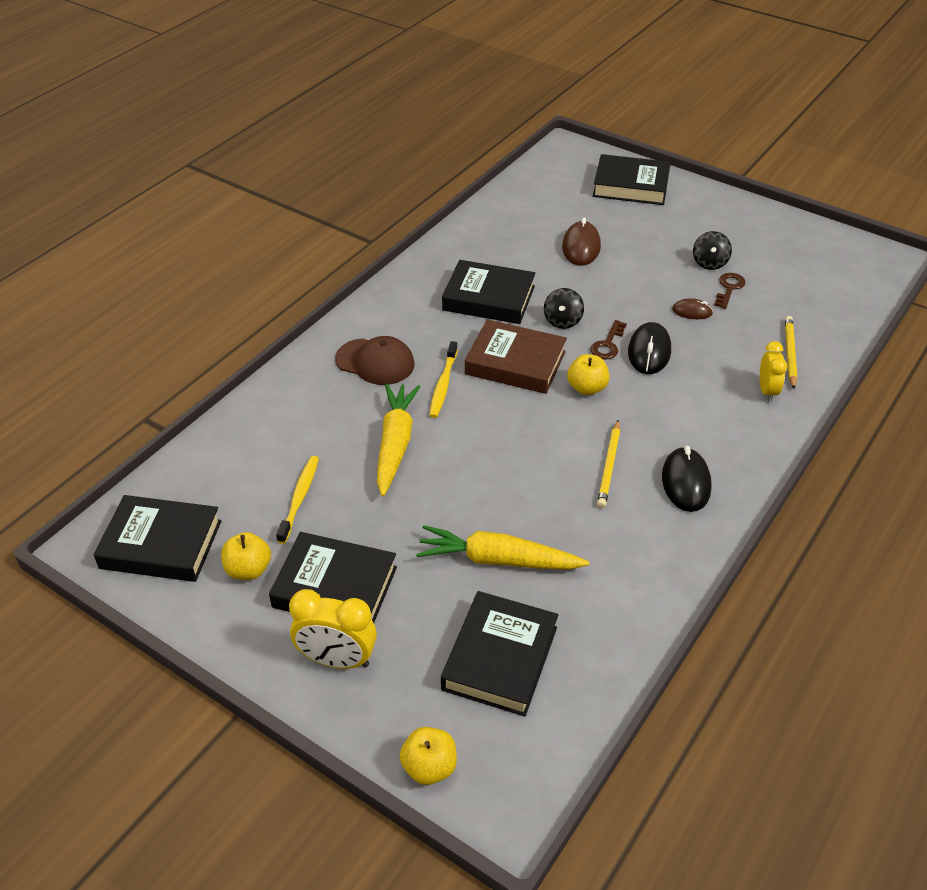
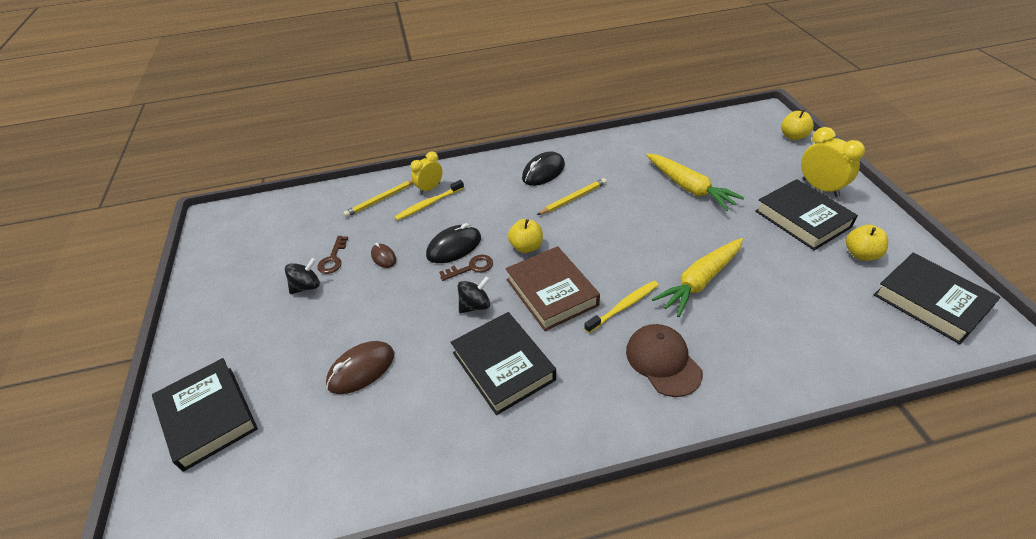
camera: 135 degrees left, 0 degrees up
yellow toothbrush [276,456,319,544] -> yellow toothbrush moved to [395,180,464,221]
black book [441,591,558,717] -> none
brown key [714,273,746,309] -> brown key turned 60 degrees counterclockwise [317,236,348,274]

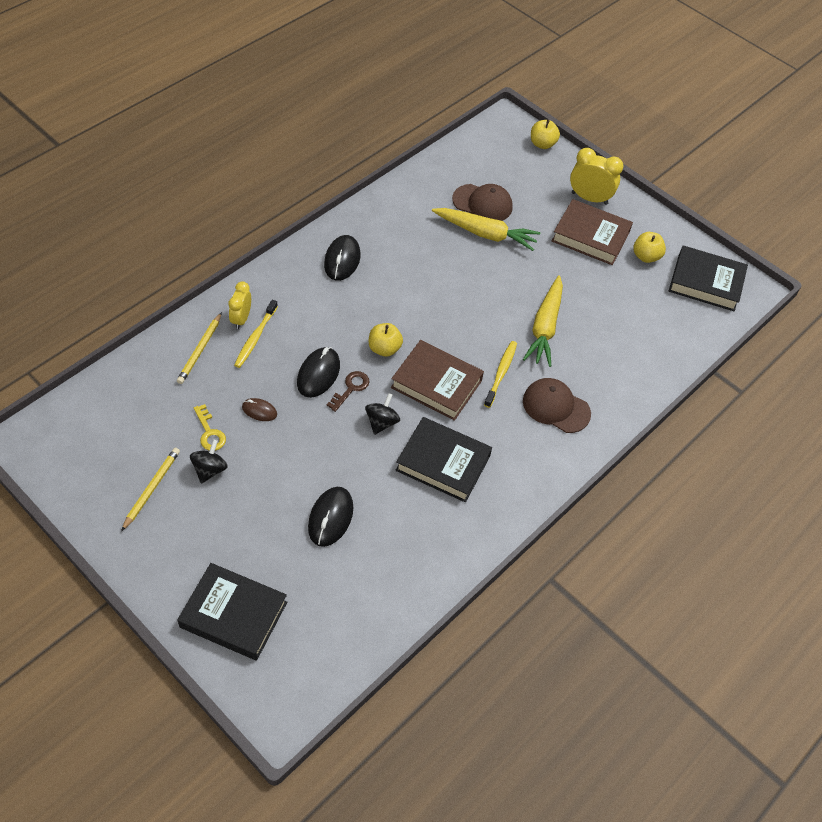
camera: 40 degrees left, 10 degrees up
brown key [317,236,348,274] -> yellow key [194,404,226,451]
brown mouse [326,341,394,394] -> black mouse [308,487,353,547]
yellow pencil [537,178,607,215] -> yellow pencil moved to [121,448,180,531]
black book [755,179,858,250] -> brown book [552,199,633,265]
none -> brown cap [452,184,513,221]

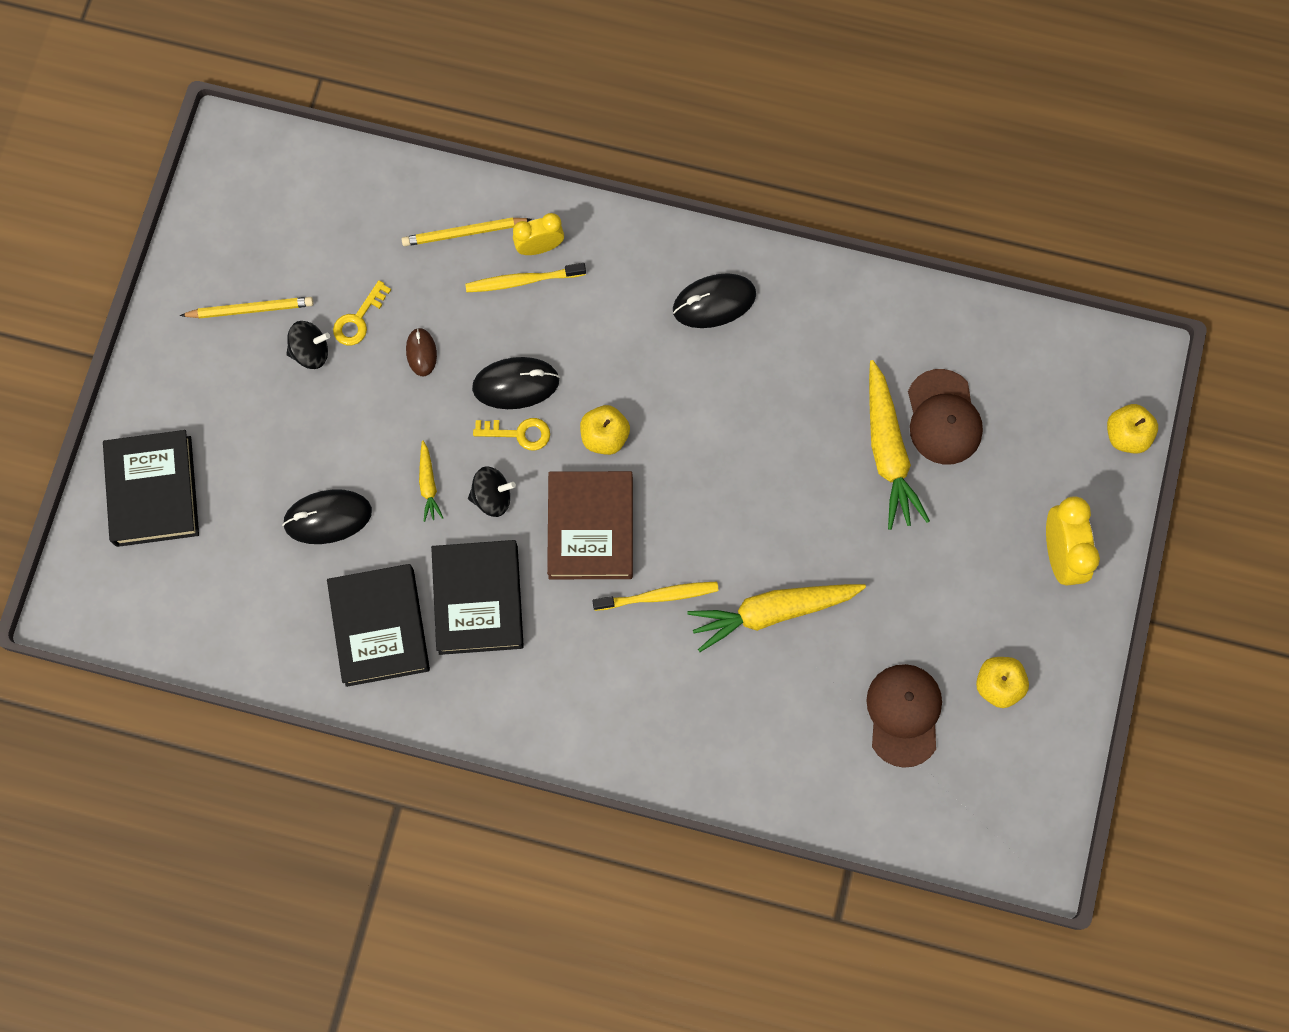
camera: 65 degrees right, 20 degrees up
brown key [327,371,369,412] -> yellow key [473,418,550,450]
brown cap [523,378,591,433] -> brown cap moved to [866,664,942,768]
brown book [552,199,633,265] -> none
black book [669,245,748,311] -> black book moved to [327,564,430,687]
none -> yellow carrot [419,441,443,522]

